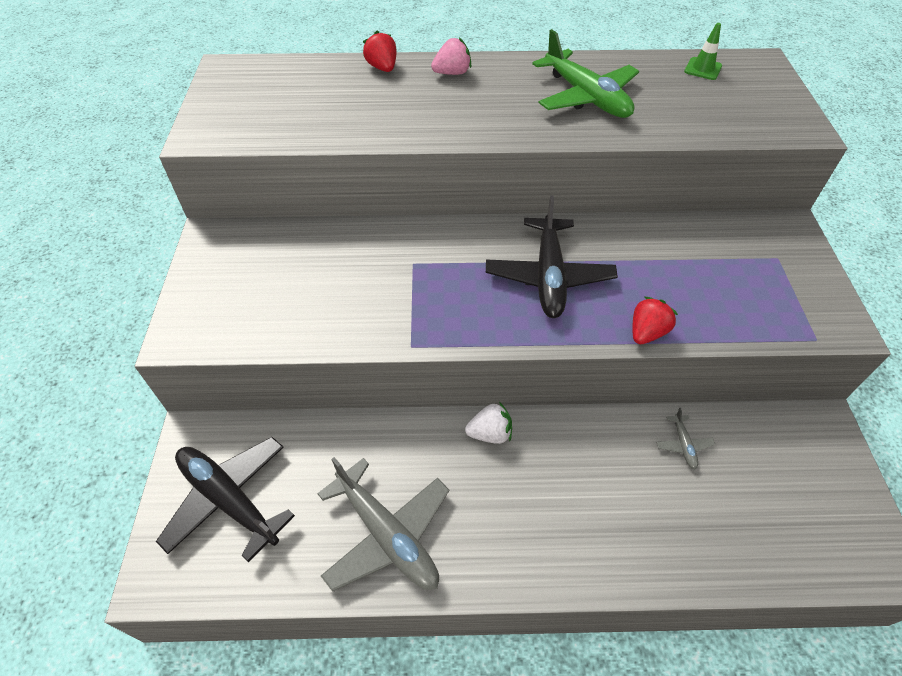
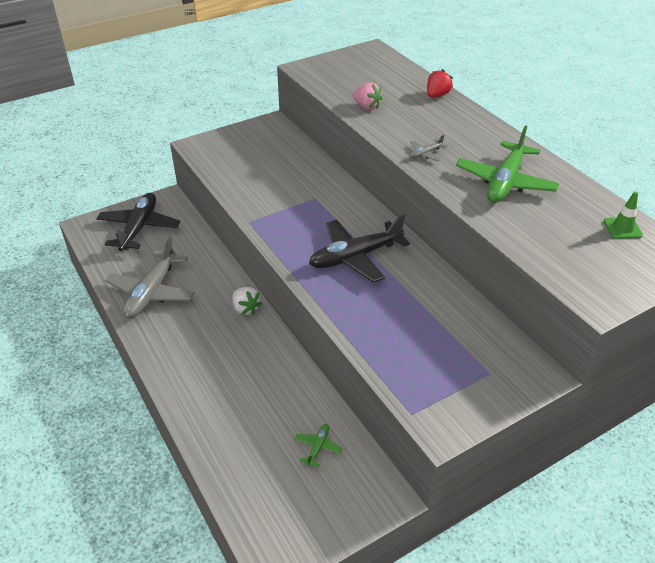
camera: 60 degrees right, 10 degrees down
pink strawberry [431,38,472,75] -> pink strawberry moved to [353,82,383,110]
red strawberry [633,297,678,344] -> none
grey plane [656,408,715,469] -> grey plane moved to [409,135,447,161]
none -> green plane [295,424,343,467]

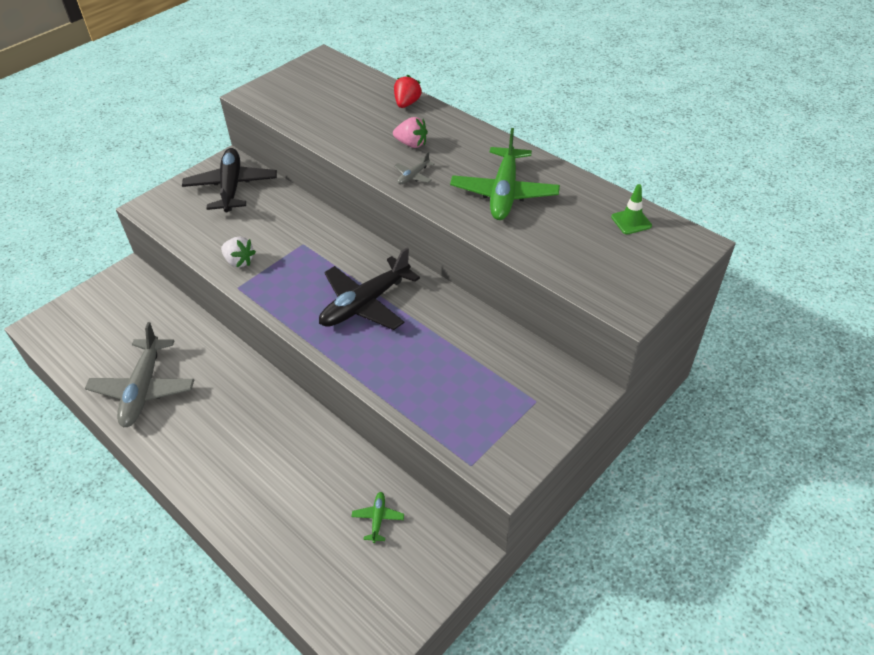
camera: 15 degrees left, 5 degrees up
black plane [96,193,181,251] -> black plane moved to [182,148,277,212]
white strawberry [232,287,262,315] -> white strawberry moved to [221,237,256,268]
pink strawberry [353,82,383,110] -> pink strawberry moved to [393,117,428,148]

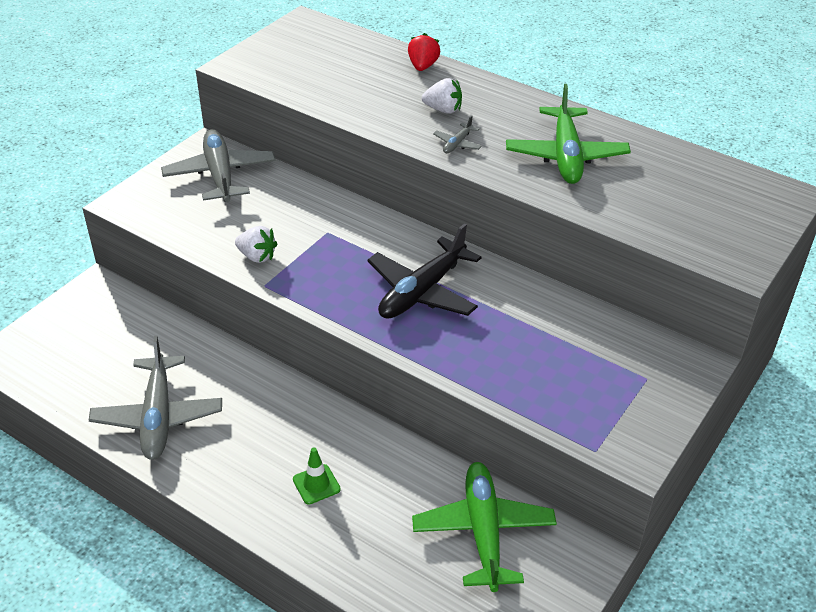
camera: 10 degrees left, 5 degrees down
black plane [182,148,277,212] -> grey plane [161,129,275,202]
green plane [351,492,404,543] -> green plane [412,462,557,592], size x2.32
pink strawberry [393,117,428,148] -> white strawberry [422,78,462,114]
green traffic cone [611,184,652,234] -> green traffic cone moved to [293,448,341,505]

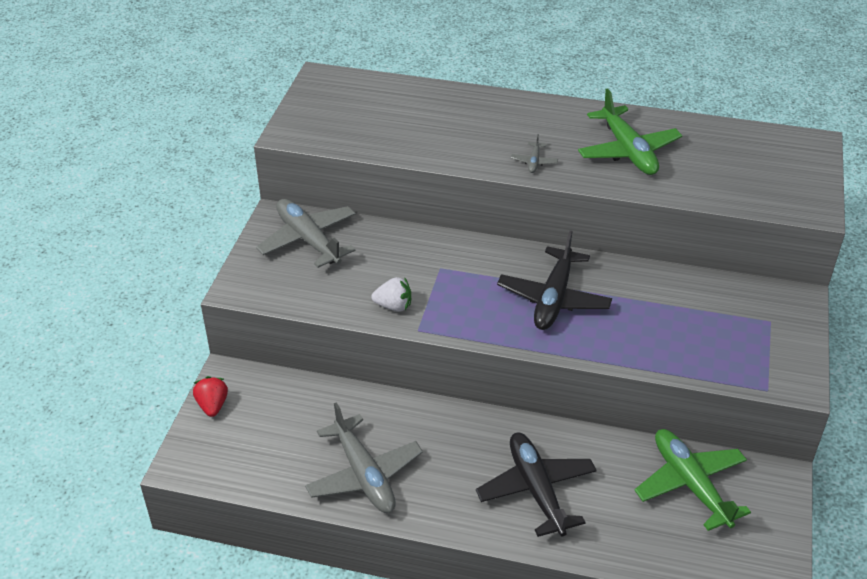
camera: 20 degrees left, 0 degrees up
green traffic cone [293,448,341,505] -> black plane [476,433,597,537]
red strawberry [408,33,440,71] -> red strawberry moved to [193,376,228,417]
white strawberry [422,78,462,114] -> none

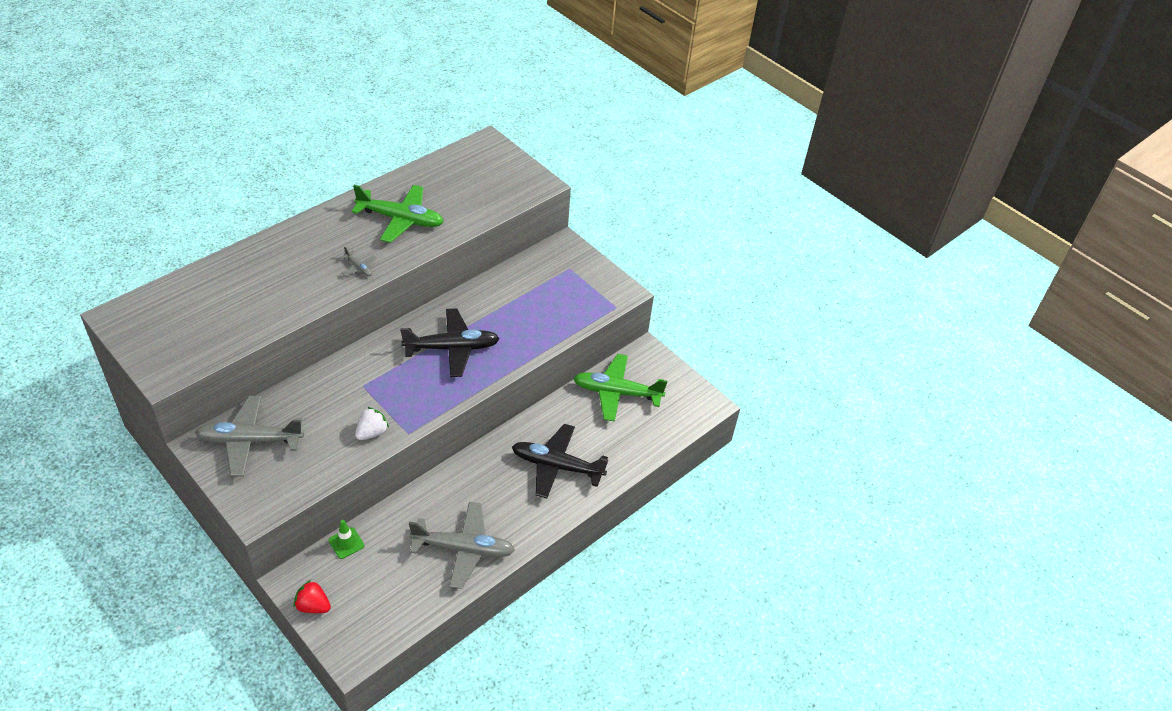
camera: 60 degrees left, 5 degrees up
black plane [497,230,612,330] -> black plane turned 60 degrees counterclockwise [400,308,500,377]
none -> green traffic cone [329,520,364,559]

